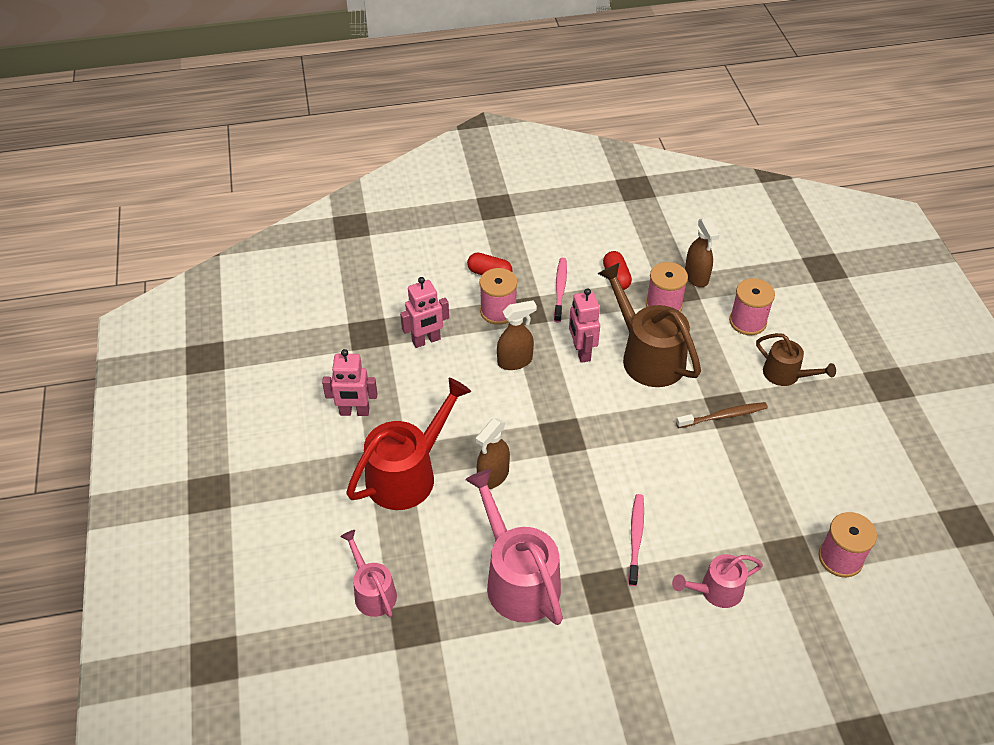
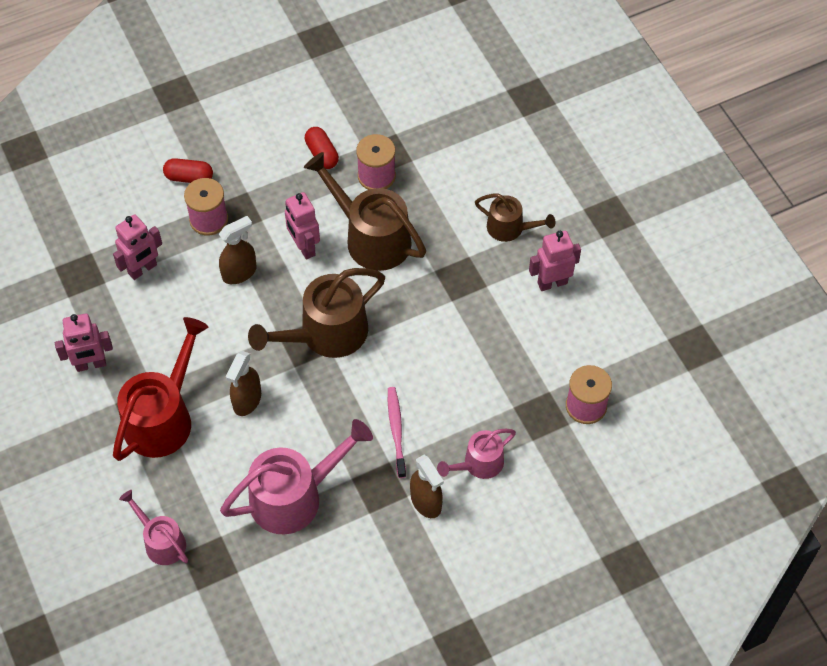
camera: 15 degrees left, 10 degrees up
pink watering can [465,469,563,625] -> pink watering can turned 105 degrees clockwise [220,419,373,535]
pink toothbrush [554,258,567,323] -> none
brown toothbrush [676,402,768,428] -> none
brown spray bottle [685,217,720,287] -> brown spray bottle moved to [410,455,444,518]
pink spool [729,278,775,335] -> none
none -> brown watering can [248,268,385,358]
none -> pink robot [529,230,581,291]

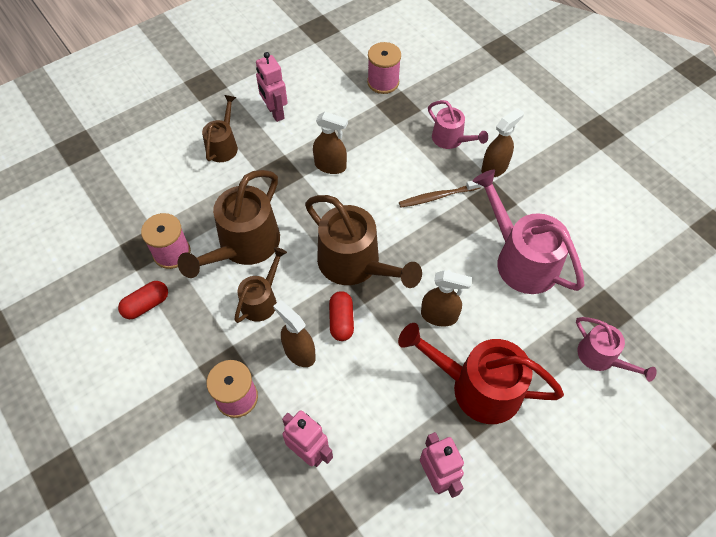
camera: 100 degrees left, 0 degrees up
pink watering can [119,490,188,565] -> pink watering can turned 75 degrees counterclockwise [576,317,657,382]
red capsule [163,158,213,183] -> red capsule moved to [329,291,354,341]
pink robot [285,192,320,259] -> brown watering can [234,247,287,323]
pink toothbrush [388,387,406,478] -> brown toothbrush [399,180,481,208]
none -> brown spray bottle [313,112,348,174]

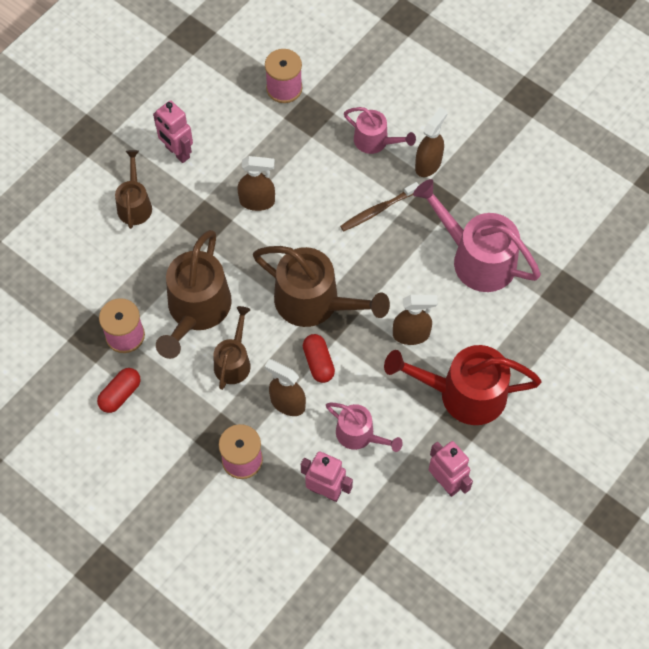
camera: 15 degrees left, 5 degrees up
pink watering can [576,317,657,382] -> pink watering can moved to [326,402,403,452]

